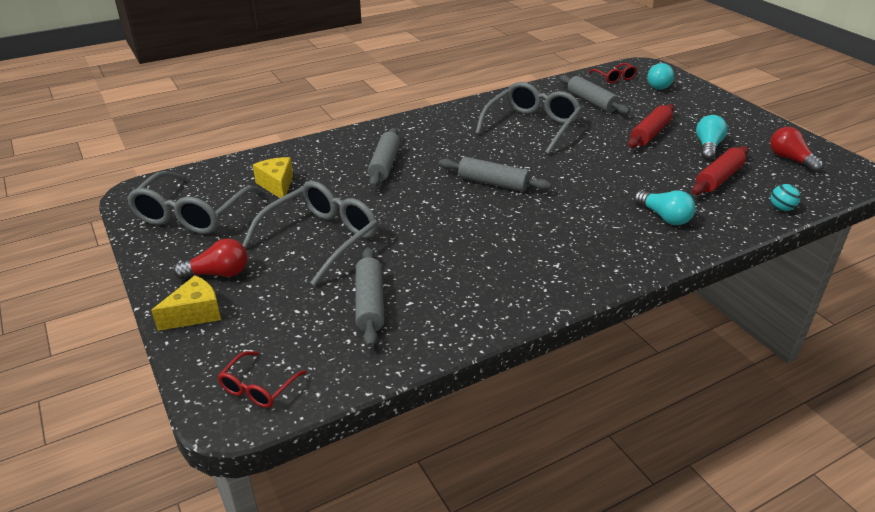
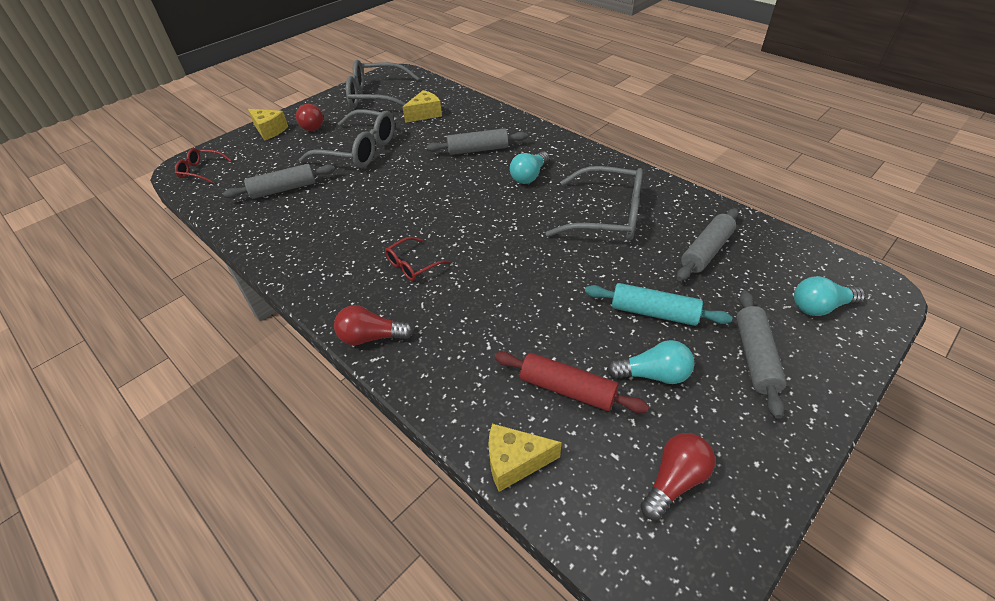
camera: 75 degrees right, 10 degrees up
grey rolling pin [439,157,551,192] -> grey rolling pin moved to [736,291,787,419]
red glasses [589,63,637,84] -> red glasses moved to [385,237,450,281]
red rolling pin [628,104,674,148] -> turquoise rolling pin [585,283,732,326]
turquoise light bulb [634,190,695,225] -> turquoise light bulb moved to [510,151,549,184]
turquoise ball [770,184,800,211] -> yellow cheese [488,423,562,492]
none -> red light bulb [334,305,414,345]

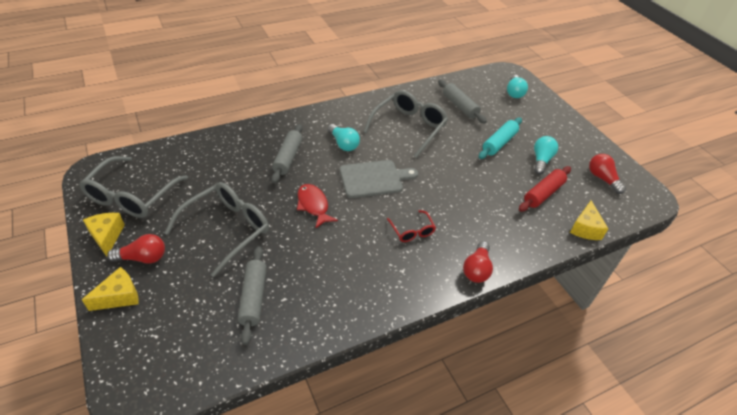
camera: 75 degrees left, 0 degrees up
red glasses [175,148,232,183] -> none
yellow cheese [403,90,442,123] -> yellow cheese moved to [83,213,125,257]
grey rolling pin [736,291,787,419] -> none
none -> red fish [297,184,338,229]
none -> grey cutting board [340,160,418,198]

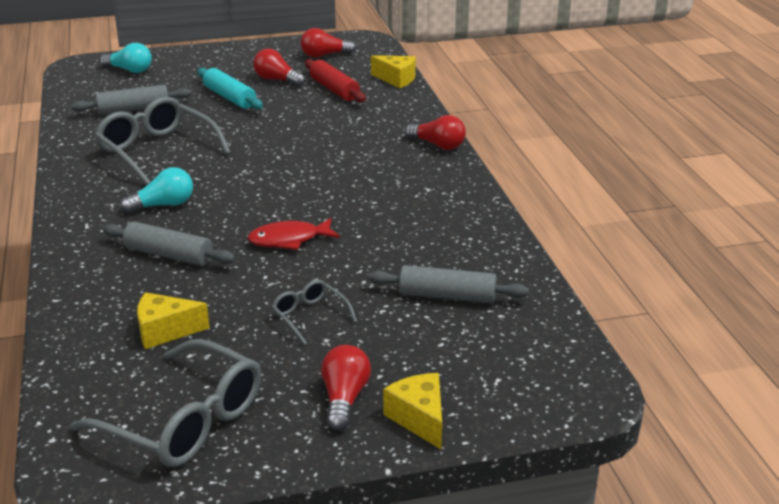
camera: 75 degrees left, 15 degrees down
yellow cheese [83,213,125,257] -> yellow cheese moved to [137,292,210,349]
grey glasses [165,182,269,277] -> grey glasses [272,280,357,345], size x0.50
grey cutting board [340,160,418,198] -> none
red glasses [387,210,436,242] -> none
turquoise light bulb [534,136,558,174] -> red light bulb [253,48,305,87]

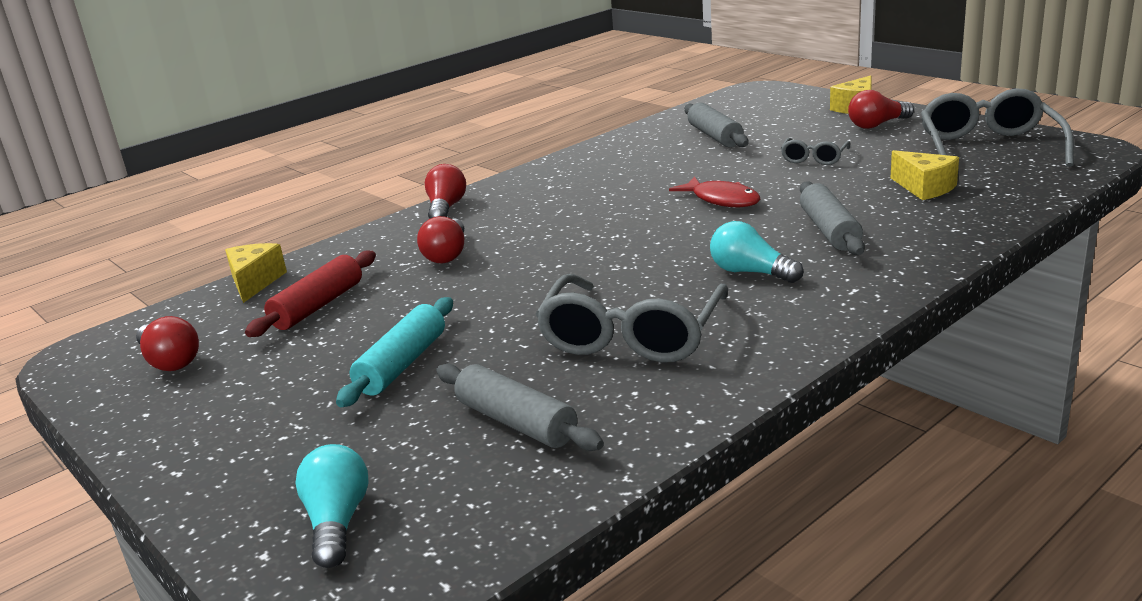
camera: 115 degrees left, 5 degrees down
red light bulb [253,48,305,87] -> red light bulb moved to [417,216,464,263]

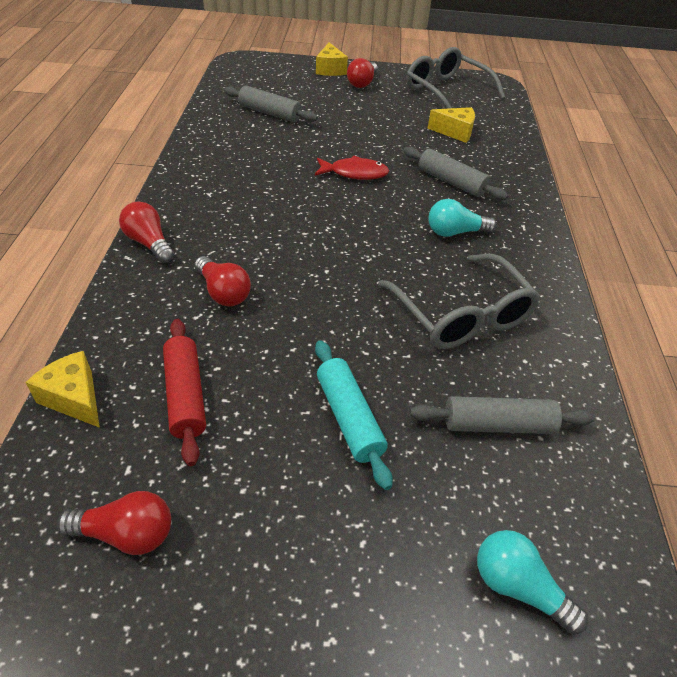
camera: 50 degrees left, 20 degrees up
grey glasses [781,138,850,165] -> none

